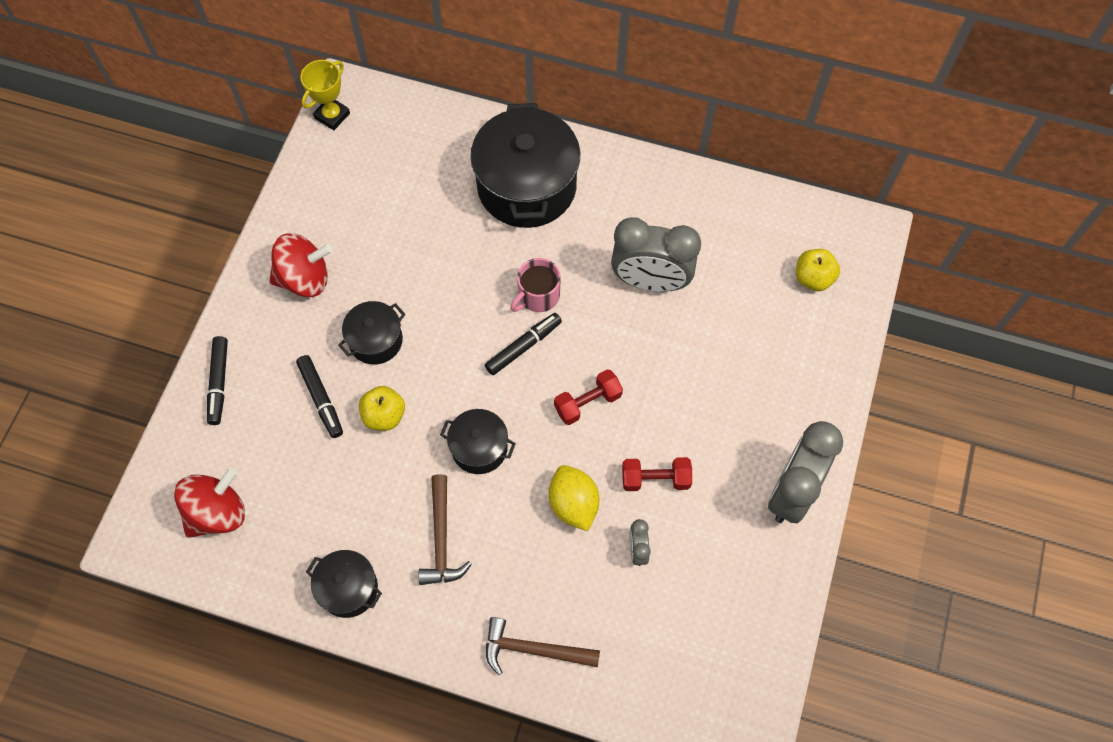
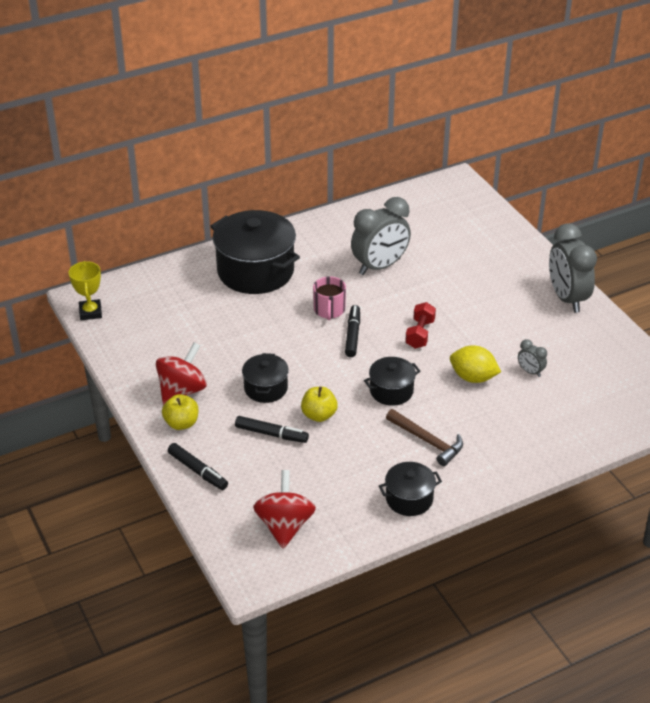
camera: 45 degrees left, 25 degrees down
brown hammer [486,617,600,675] -> none
red dumbbell [622,457,692,491] -> none
yellow apple [796,249,840,291] -> yellow apple moved to [162,394,198,430]

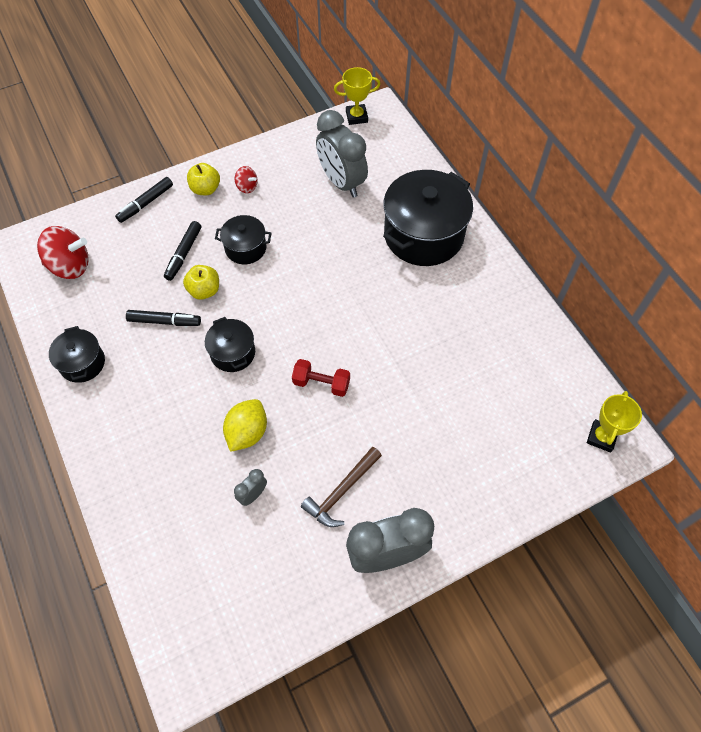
camera: 90 degrees right, 20 degrees up
red spinning top [156,342,207,406] -> red spinning top [235,166,257,193], size x0.51
pink mug [313,276,346,320] -> none
black marker [345,305,360,357] -> black marker moved to [126,310,201,326]
grey clock [351,197,411,275] -> grey clock moved to [316,110,368,198]
brown hammer [386,409,463,466] -> brown hammer moved to [301,447,382,527]
none -> yellow trophy [587,391,642,453]

